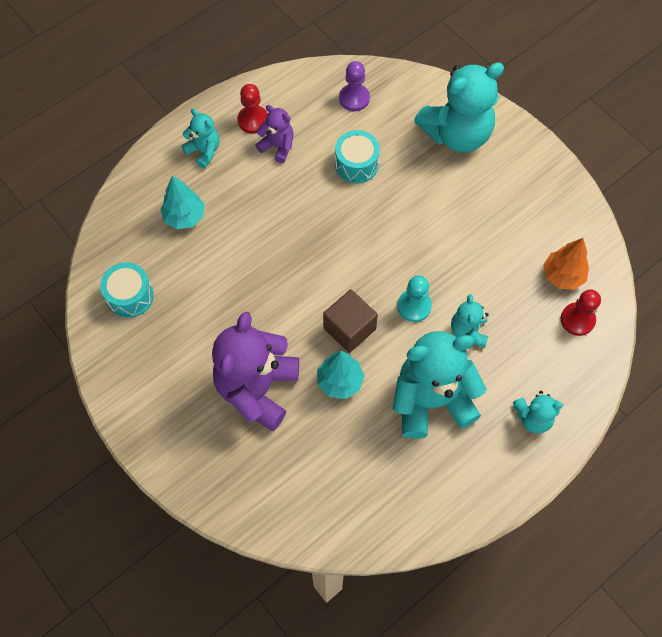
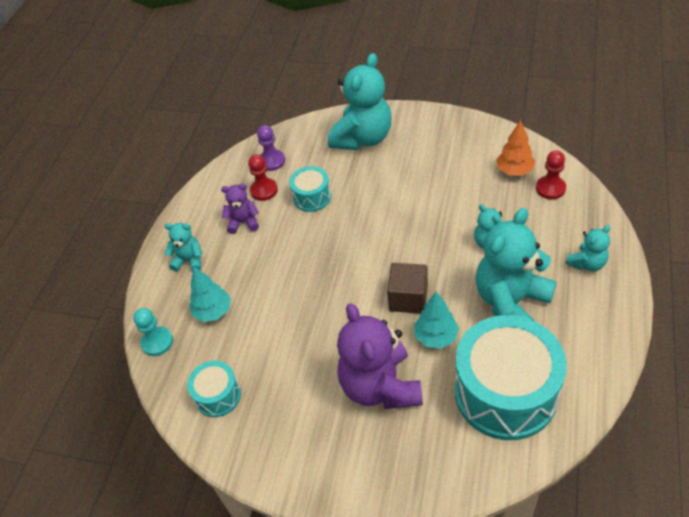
camera: 30 degrees left, 15 degrees down
red pawn [238,84,268,134] -> red pawn moved to [248,154,278,201]
turquoise pawn [397,275,432,322] -> turquoise pawn moved to [133,308,173,356]
none -> turquoise drum [455,315,567,440]

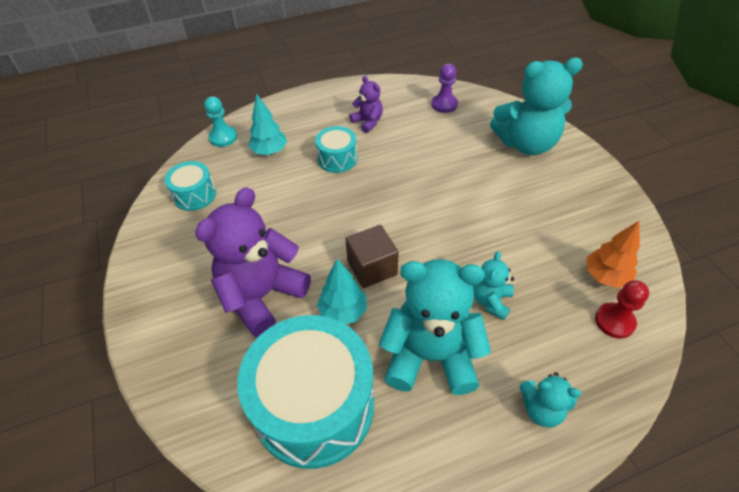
camera: 50 degrees right, 0 degrees up
turquoise teddy bear [165,223,202,271] -> none
red pawn [248,154,278,201] -> none
turquoise drum [289,166,331,212] -> turquoise drum moved to [315,126,357,173]

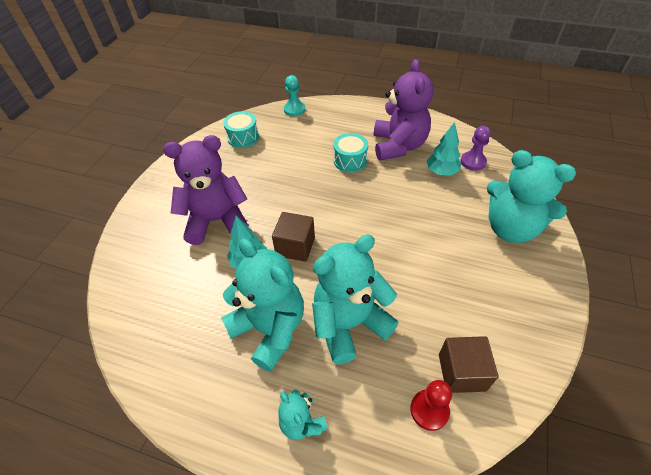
camera: 40 degrees right, 0 degrees up
turquoise drum [237,315,374,469] -> none
turquoise tree [248,94,287,155] -> turquoise tree moved to [427,122,462,176]
purple teddy bear [350,76,383,133] -> purple teddy bear [374,59,433,161], size x2.02
turquoise teddy bear [473,251,514,320] -> turquoise teddy bear [312,234,399,364], size x2.02
orange tree [587,221,640,288] -> brown cube [439,336,498,393]

